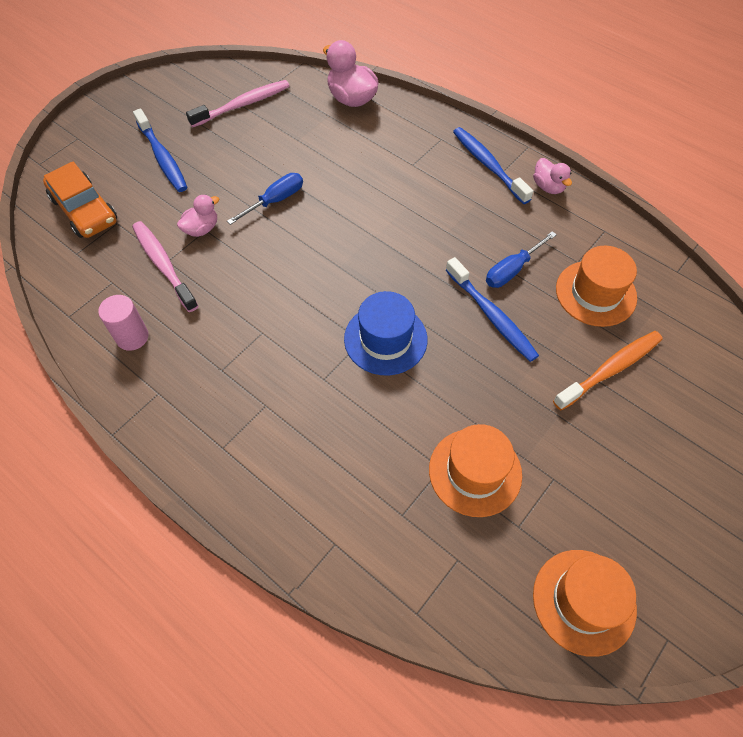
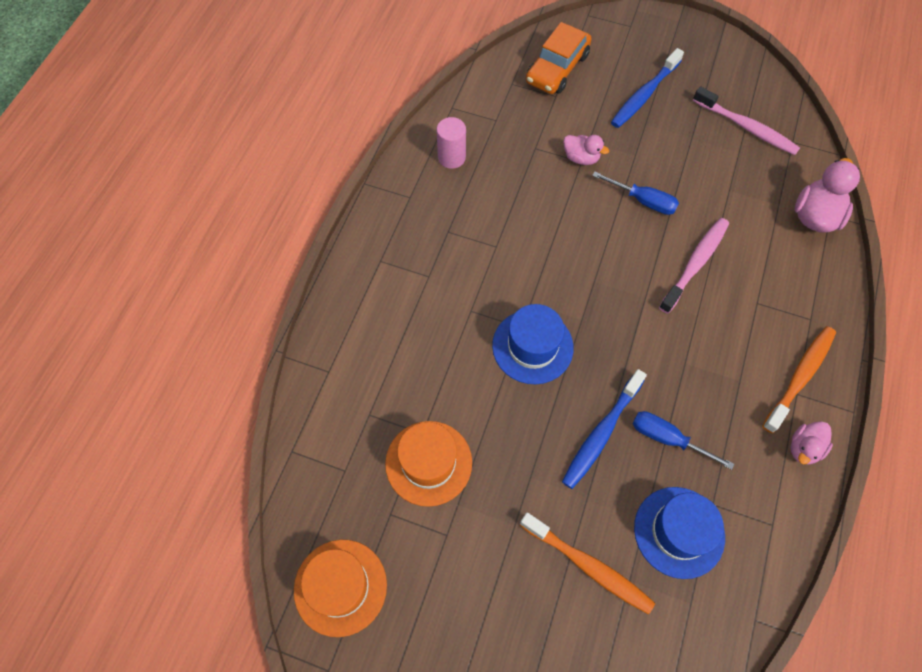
camera: 70 degrees right, 5 degrees up
pink toothbrush [132,221,198,312] -> pink toothbrush moved to [659,218,729,314]
blue toothbrush [453,127,533,204] -> orange toothbrush [762,326,836,433]
orange hat [556,246,637,327] -> blue hat [634,487,725,579]

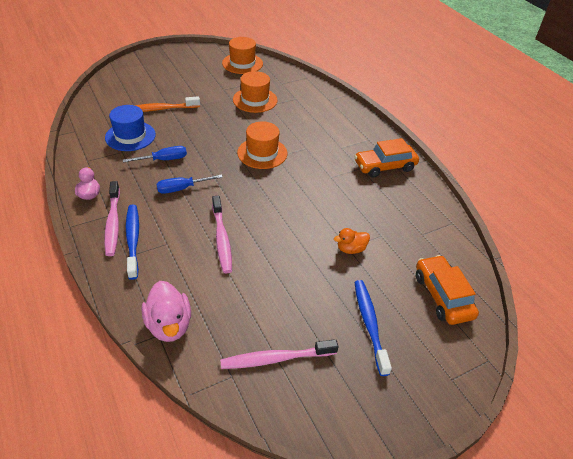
camera: 130 degrees right, 20 degrees down
pink cylinder [437,117,466,169] -> none
blue hat [492,304,574,384] -> orange hat [237,121,287,169]
blue toothbrush [562,369,647,489] -> blue toothbrush moved to [126,205,139,280]
pink duck [563,135,609,165] -> orange duck [334,228,370,254]
blue screwdriver [592,171,679,215] -> blue screwdriver moved to [156,174,223,194]
orange toothbrush [762,326,836,433] -> pink toothbrush [104,181,120,256]
none -> orange car [354,138,419,178]

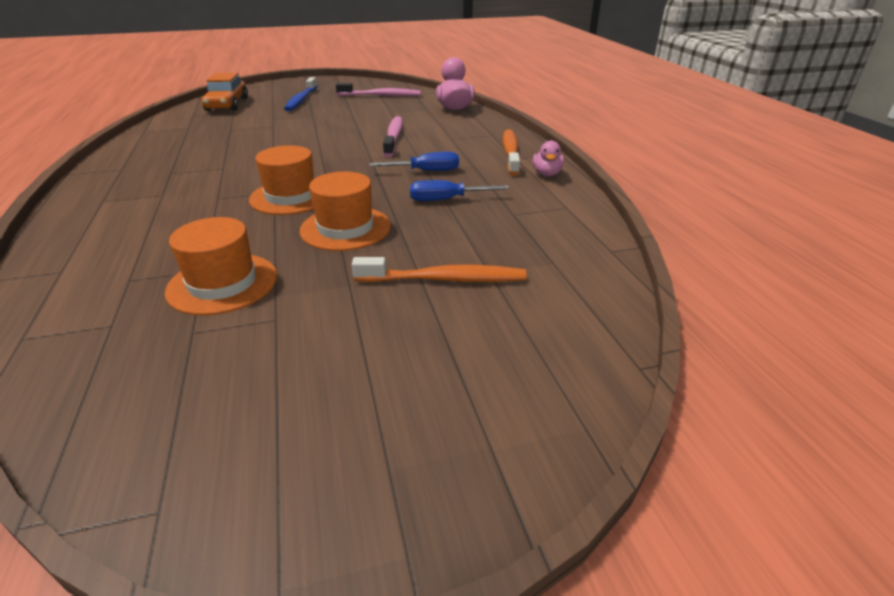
camera: 165 degrees left, 10 degrees down
pink toothbrush [104,181,120,256] -> orange toothbrush [503,129,520,175]
blue hat [105,105,156,151] -> none
blue toothbrush [126,205,139,280] -> none
orange hat [222,37,263,74] -> orange hat moved to [299,171,391,251]
orange duck [334,228,370,254] -> none
orange car [354,138,419,178] -> none

